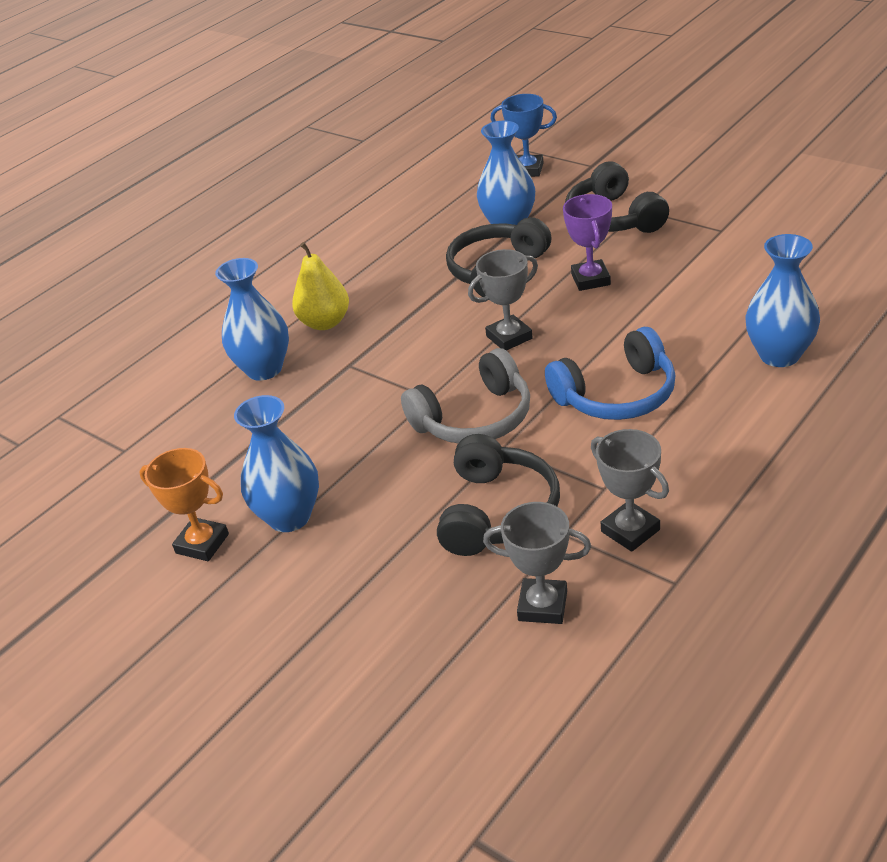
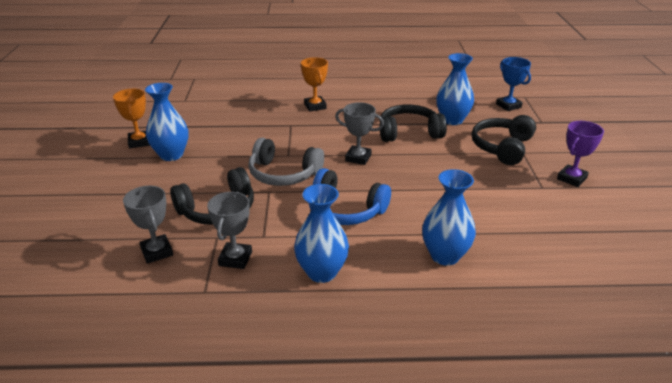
camera: 45 degrees right, 5 degrees down
blue vase [215,258,289,381] -> blue vase moved to [294,184,349,283]
yellow pear [292,242,349,330] -> orange trophy [301,57,328,112]
purple trophy [563,194,612,291] -> purple trophy moved to [557,121,604,187]

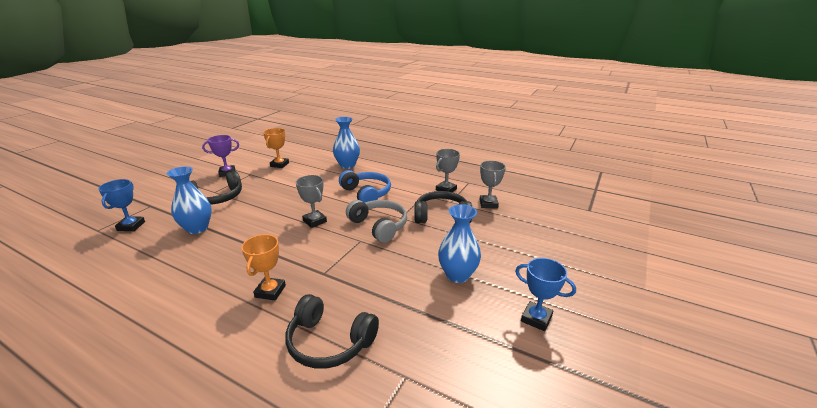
camera: 150 degrees left, 5 degrees down
orange trophy [113,89,150,148] -> orange trophy moved to [263,128,289,168]
blue vase [294,184,349,283] -> none
black headphones [380,105,447,142] -> black headphones moved to [286,294,379,369]
none -> blue trophy [515,258,576,331]

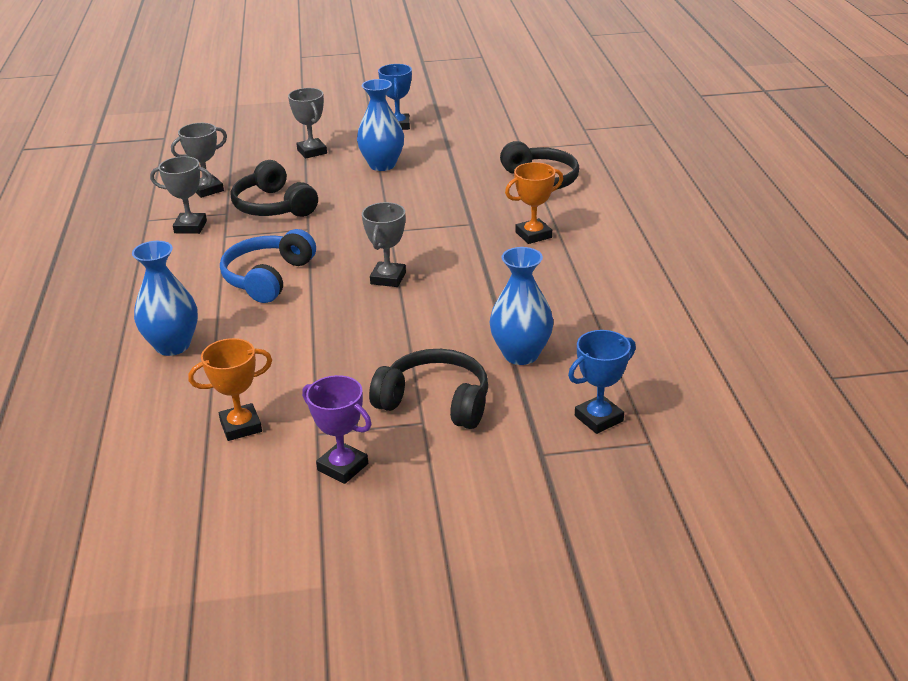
camera: 125 degrees left, 5 degrees up
grey headphones [346,200,407,243] -> none
none -> grey trophy [288,88,327,159]

